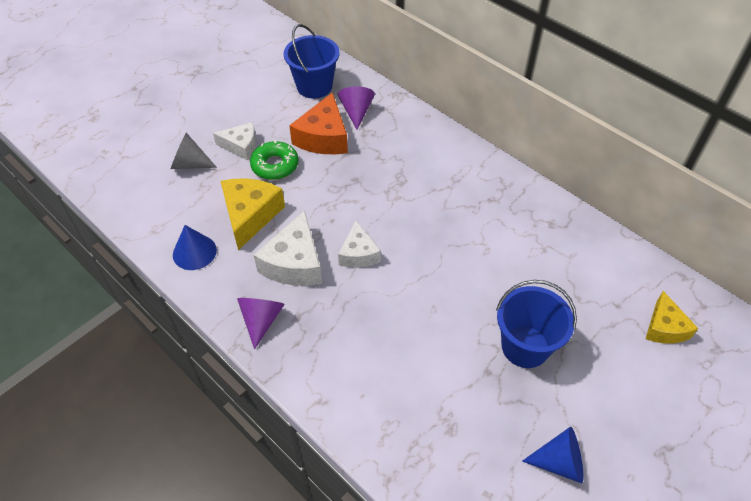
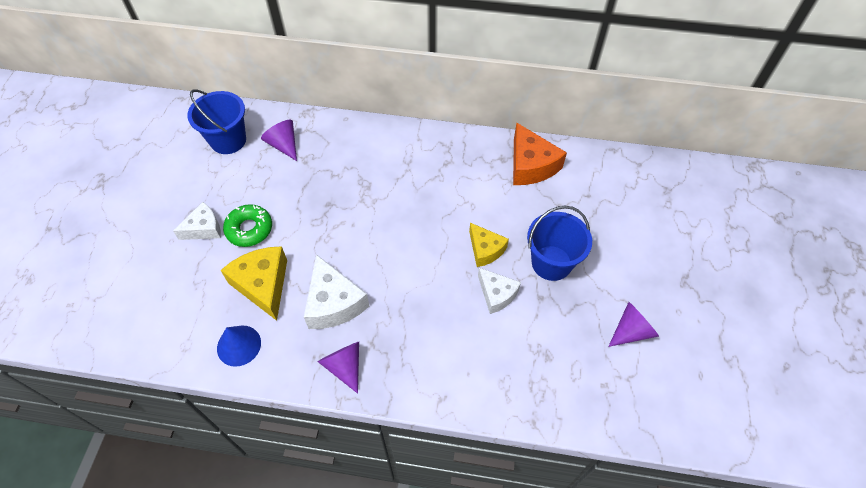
camera: 35 degrees left, 5 degrees up
grey cone [171,133,217,169] -> none
orange cheese [289,92,348,154] -> orange cheese moved to [513,123,567,185]
white cheese [338,220,381,268] -> white cheese moved to [478,268,521,314]
blue cone [522,427,583,483] -> purple cone [608,302,659,347]
yellow cheese [645,291,698,344] -> yellow cheese moved to [469,223,509,267]

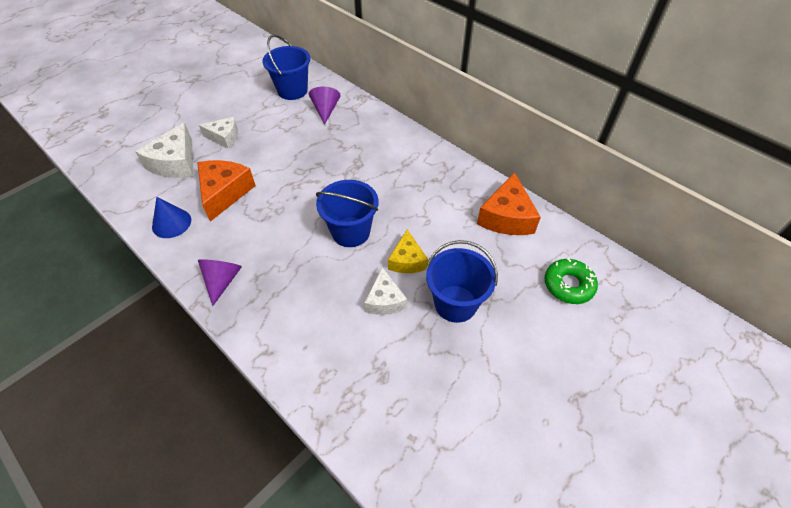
camera: 35 degrees right, 5 degrees down
yellow cheese [220,246,287,321] -> orange cheese [197,160,256,222]
green donut [223,204,272,247] -> green donut moved to [545,258,598,304]
white cheese [304,254,369,329] -> white cheese moved to [135,122,193,178]
purple cone [608,302,659,347] -> none
none -> blue bucket [316,180,378,247]

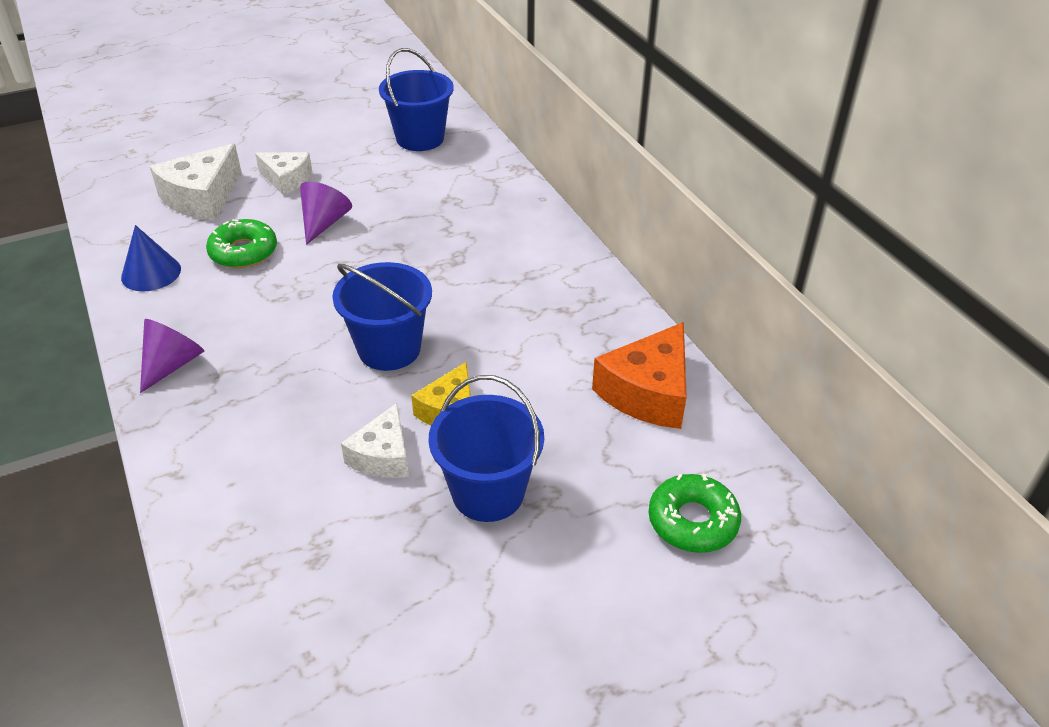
camera: 20 degrees right, 10 degrees down
orange cheese [197,160,256,222] -> green donut [206,219,277,268]
purple cone [309,87,341,125] -> purple cone moved to [300,181,352,245]

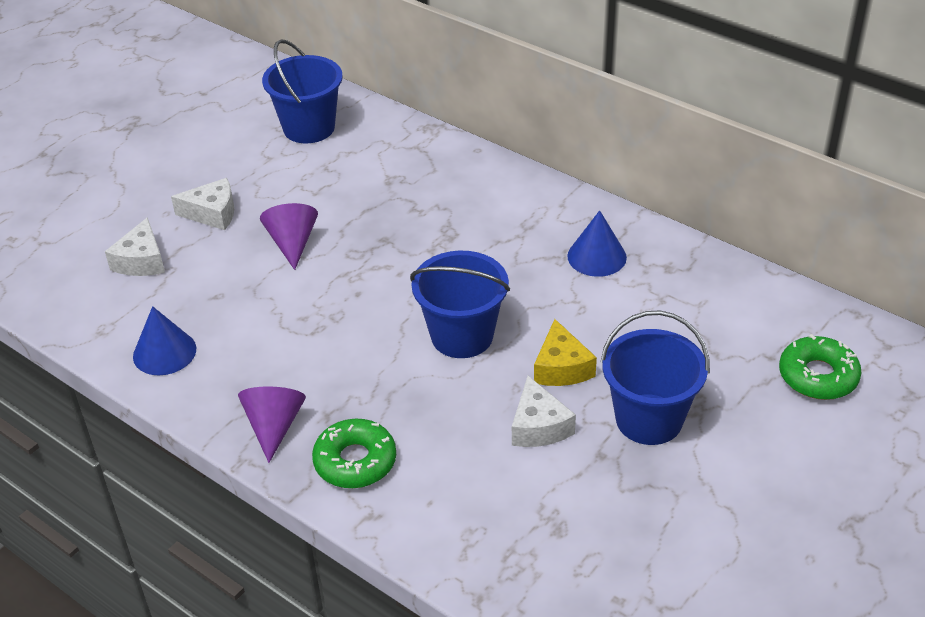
camera: 25 degrees left, 0 degrees up
white cheese [150,143,242,221] -> white cheese [105,217,165,276], size x0.64
green donut [206,219,277,268] -> green donut moved to [312,419,396,488]
orange cheese [592,322,687,429] -> none
none -> blue cone [567,210,627,277]

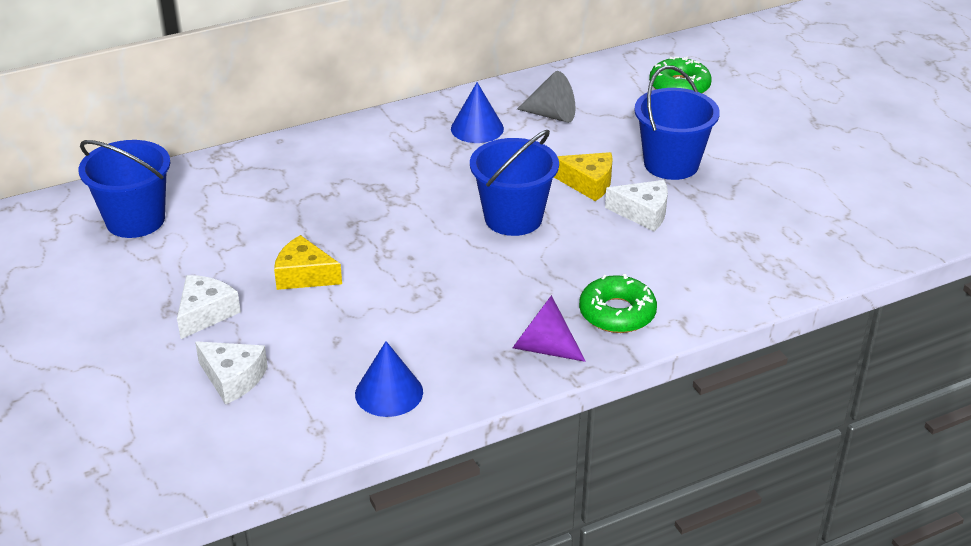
camera: 65 degrees left, 5 degrees down
purple cone [260,203,318,270] -> yellow cheese [274,235,342,290]
none -> grey cone [517,71,576,123]

